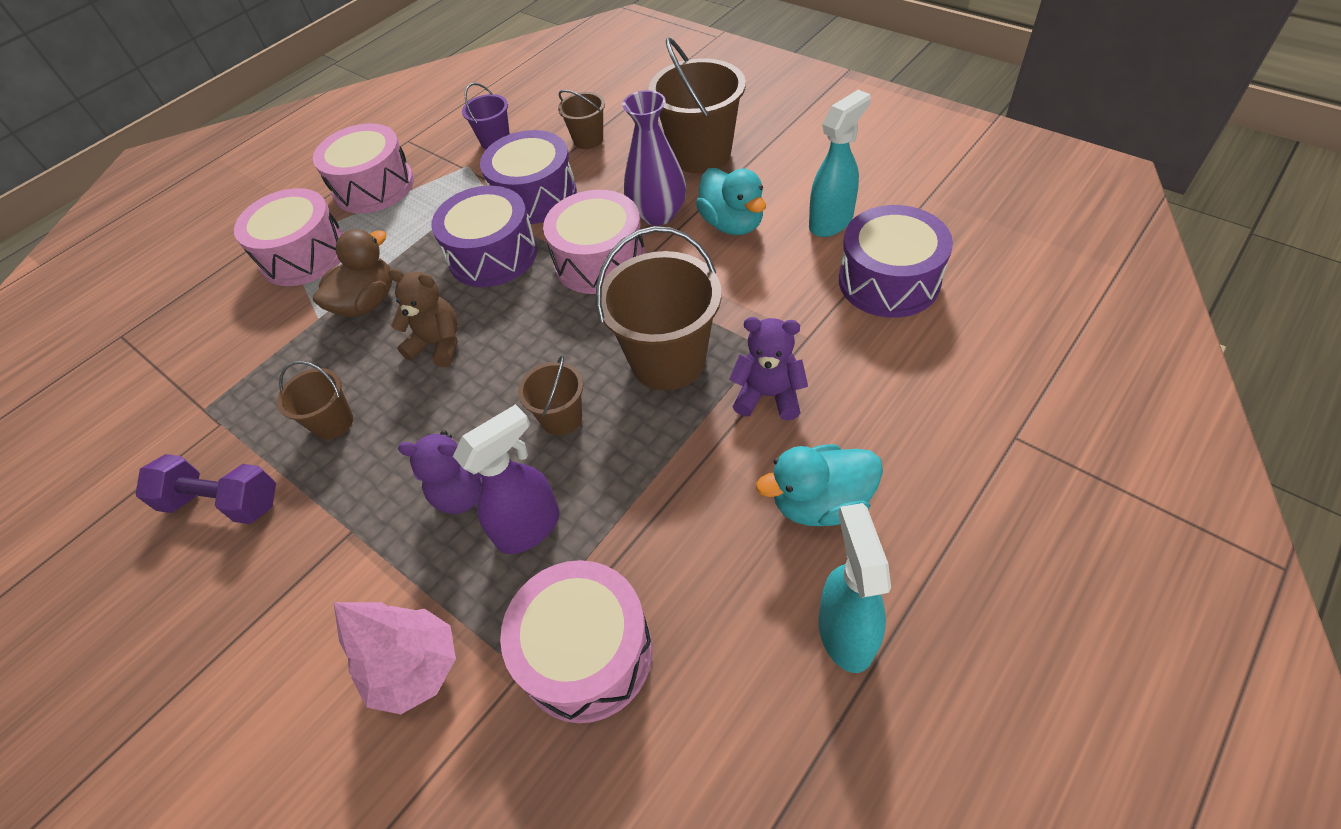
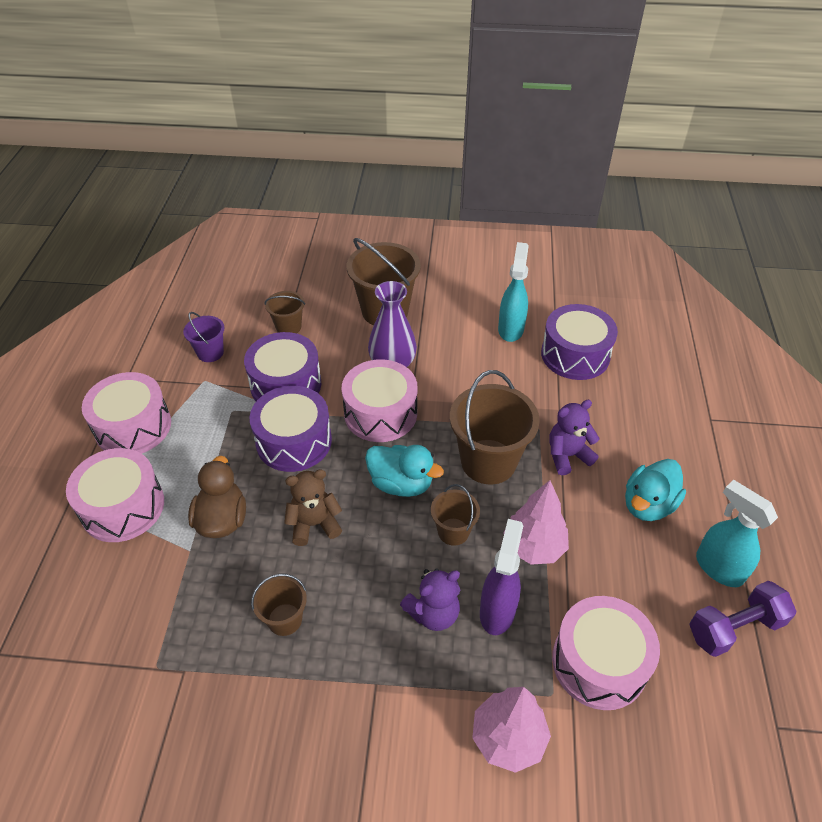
camera: 40 degrees left, 5 degrees down
purple dumbbell [136,454,276,524] -> purple dumbbell moved to [689,581,796,657]
turquoise duck [696,168,766,235] -> turquoise duck moved to [365,445,444,497]
none -> pink tree [503,480,569,565]

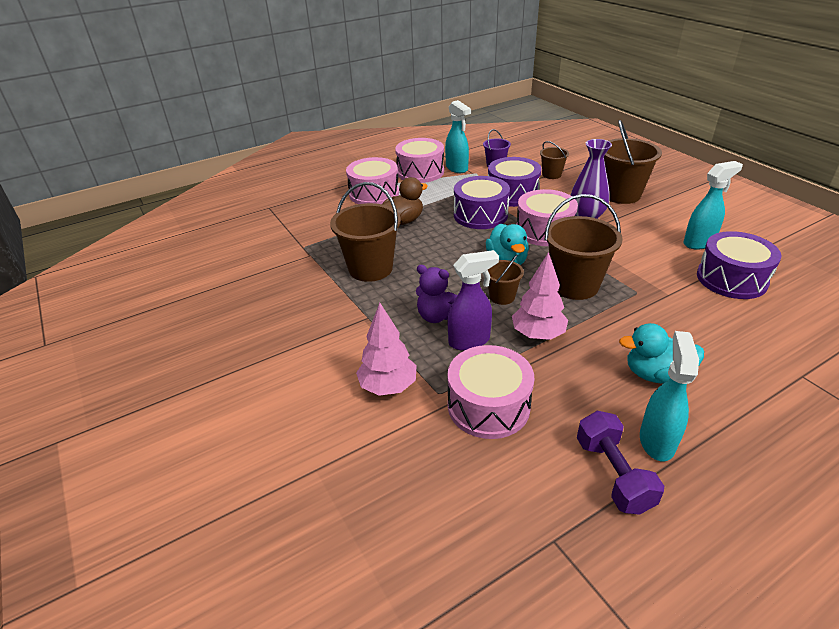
camera: 55 degrees right, 10 degrees down
brown bucket [251,574,307,636] -> brown bucket [330,182,401,282], size x1.89
brown teddy bear [284,469,342,546] -> none
purple teddy bear [549,400,600,475] -> none
purple dumbbell [689,581,796,657] -> purple dumbbell turned 45 degrees clockwise [577,410,664,515]
none -> turquoise spray bottle [445,100,471,173]

